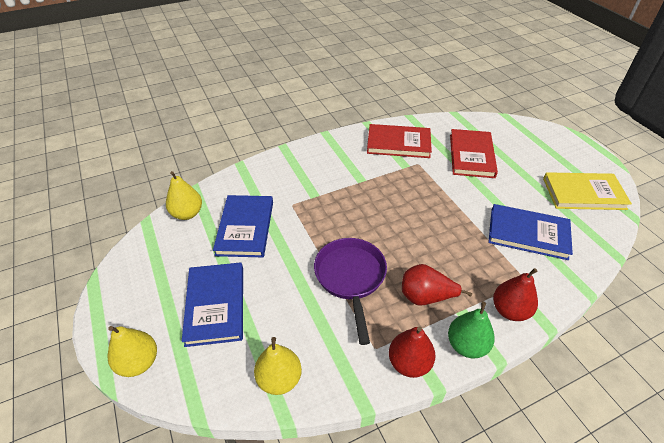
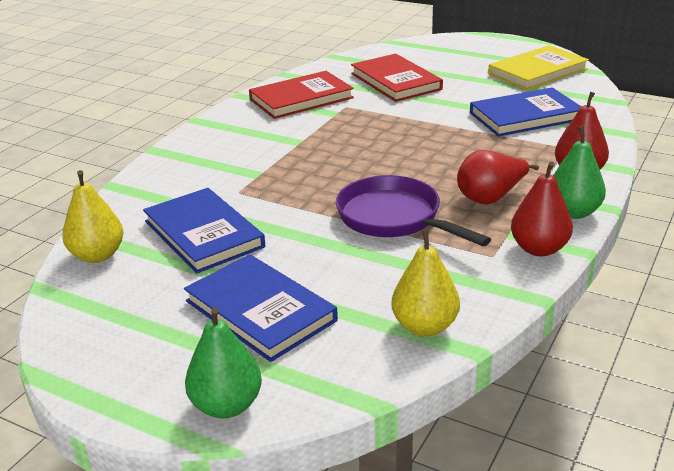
camera: 35 degrees left, 15 degrees down
yellow pear [107,326,157,377] -> green pear [185,307,262,418]

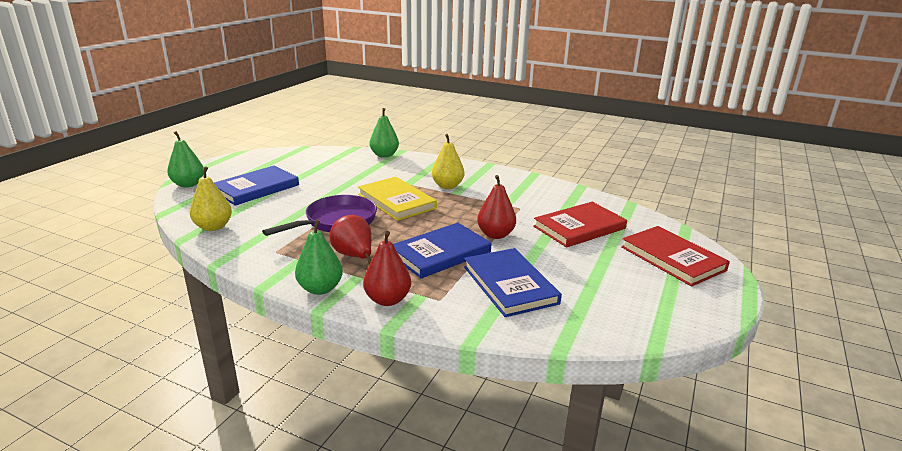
camera: 85 degrees right, 5 degrees down
yellow pear [62,170,124,263] -> yellow pear moved to [432,134,465,189]
blue book [143,188,265,274] -> blue book moved to [393,223,491,278]
red book [249,71,354,119] -> red book moved to [621,226,730,287]
yellow book [488,45,589,90] -> yellow book moved to [358,177,437,221]
red pear [511,161,573,256] -> red pear moved to [477,175,516,239]
none -> green pear [370,108,399,158]

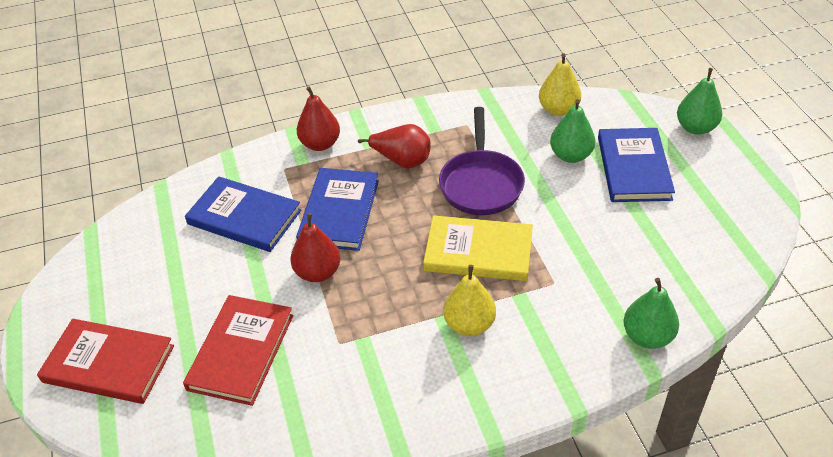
camera: 140 degrees right, 20 degrees up
green pear [295,219,343,295] -> green pear moved to [550,99,595,163]

